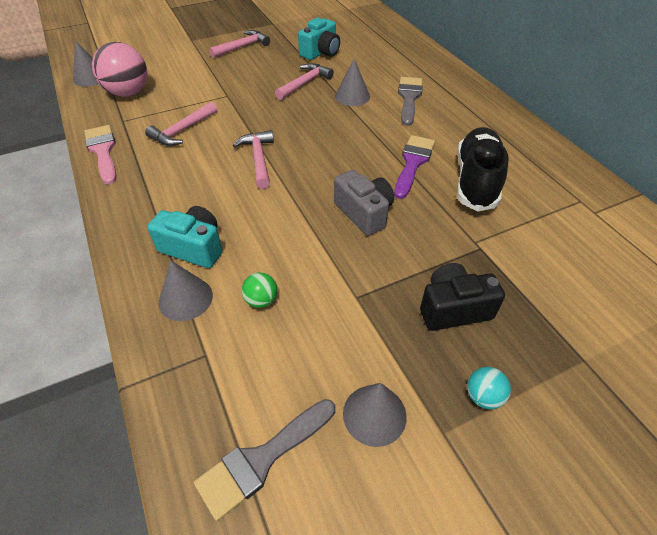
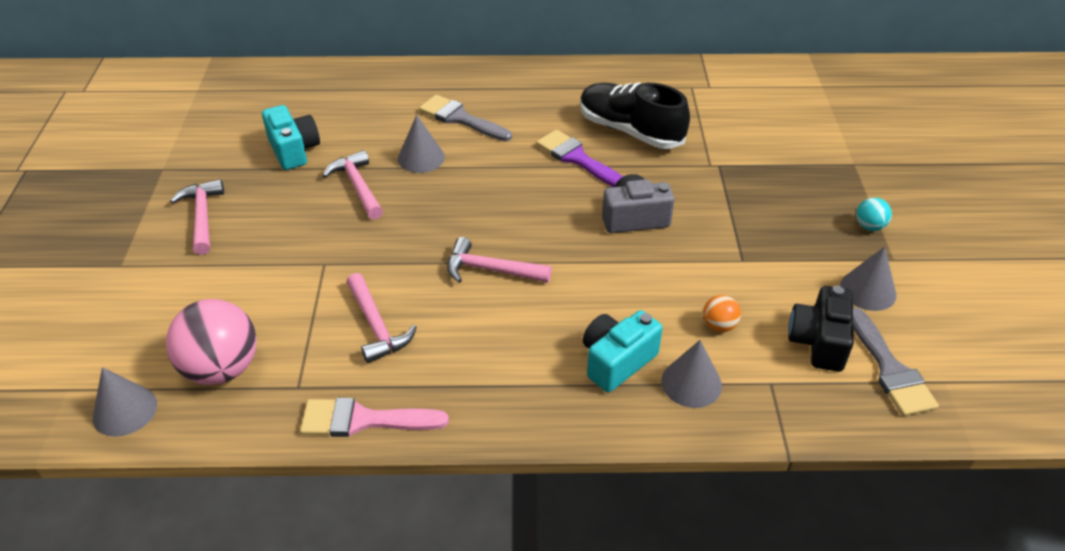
camera: 65 degrees left, 5 degrees down
green ball [242,272,278,308] -> orange ball [703,295,741,332]
black camera [420,263,505,331] -> black camera moved to [788,286,854,372]

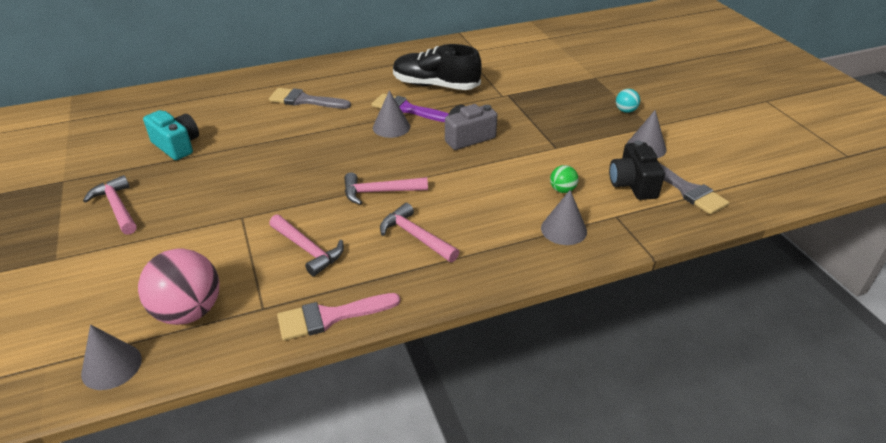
camera: 20 degrees left, 5 degrees down
pink hammer [323,150,383,219] -> pink hammer moved to [380,203,459,262]
grey cone [398,115,445,173] -> grey cone moved to [373,90,410,138]
turquoise camera [583,310,663,392] -> none
orange ball [703,295,741,332] -> green ball [550,165,579,193]

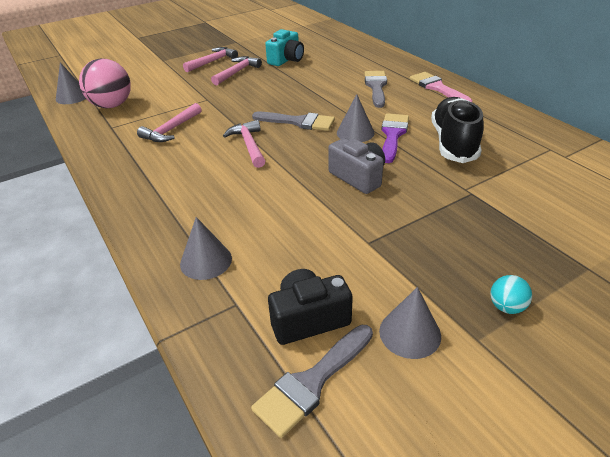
camera: 80 degrees right, 0 degrees up
pink brush [277,293,400,341] -> pink brush moved to [410,72,472,102]
pink hammer [380,203,459,262] -> pink hammer moved to [211,56,262,85]
green ball [550,165,579,193] -> none
none -> grey brush [252,112,335,131]

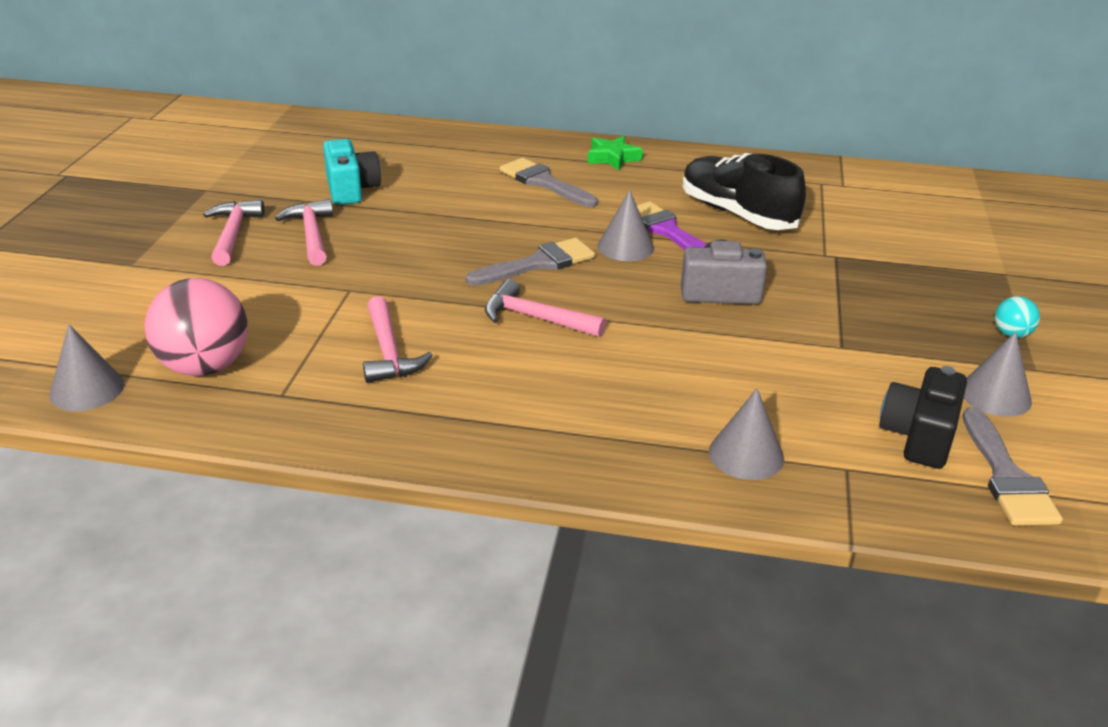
camera: 50 degrees left, 5 degrees down
pink brush [410,72,472,102] -> green star [587,136,643,171]

